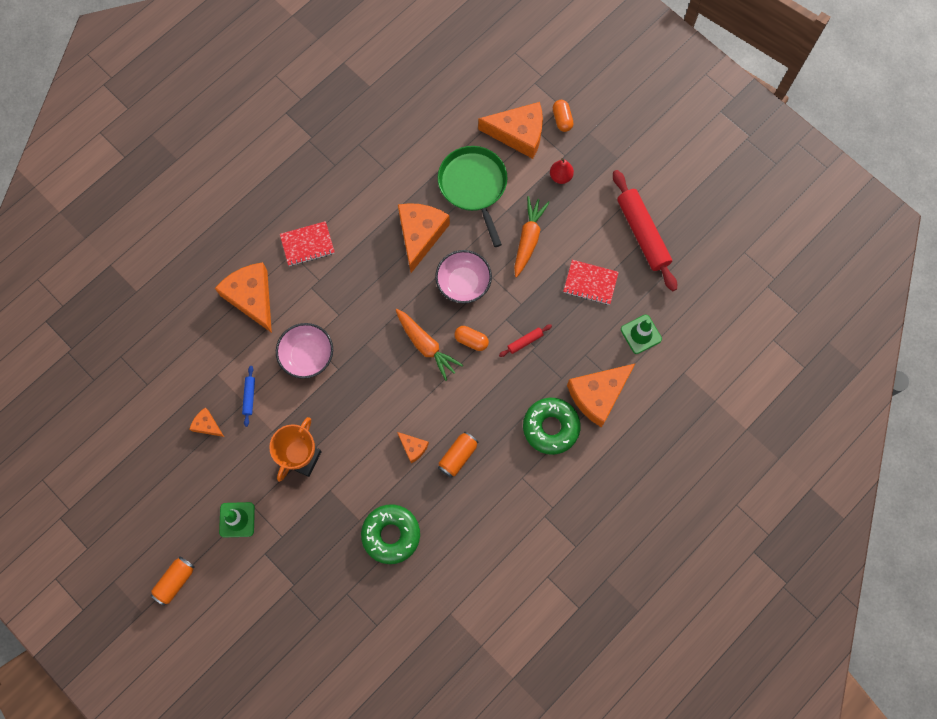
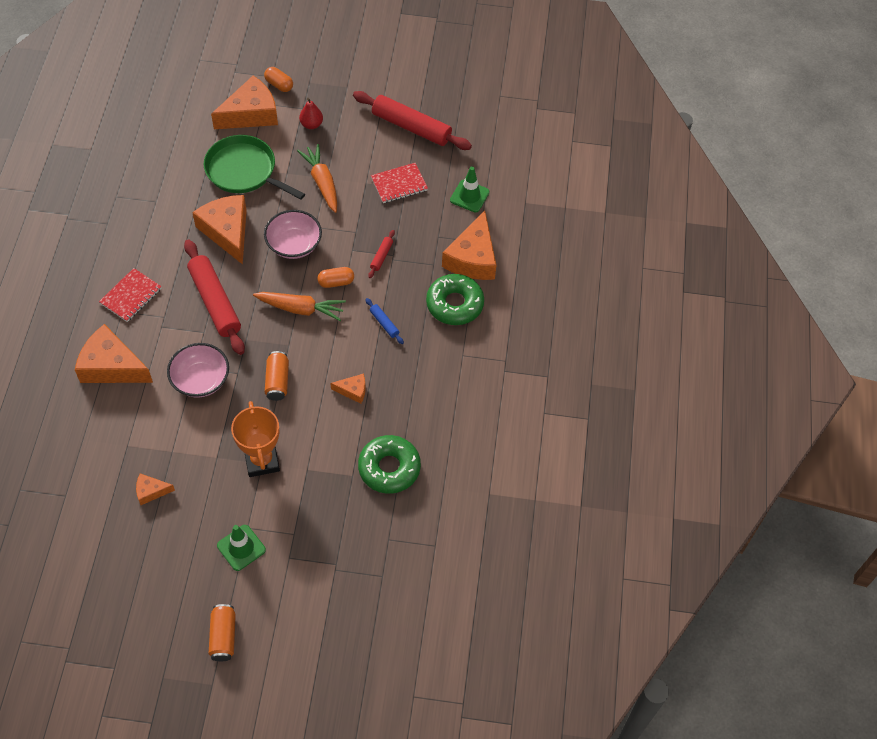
camera: 40 degrees left, 15 degrees down
blue rolling pin [242,366,255,427] -> blue rolling pin moved to [365,298,404,344]
orange can [438,432,479,478] -> orange can moved to [265,351,289,401]
none -> red rolling pin [184,239,245,355]

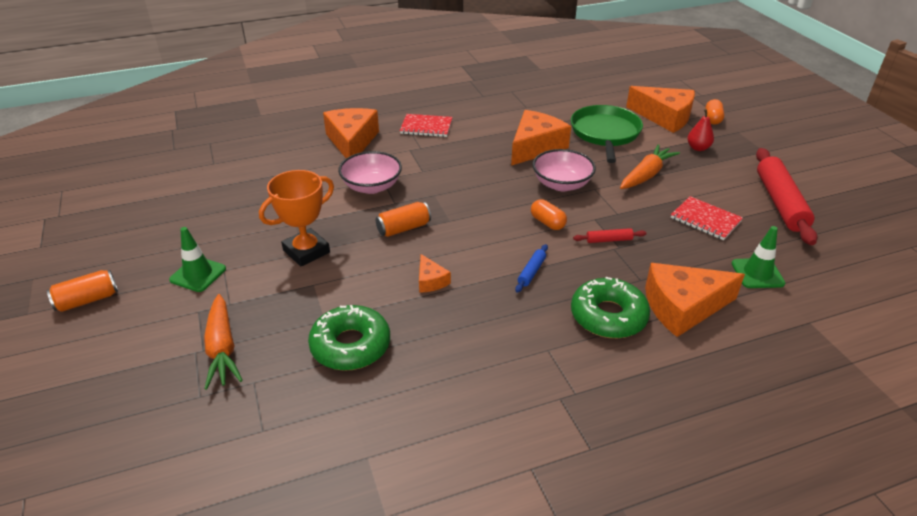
camera: 65 degrees right, 20 degrees down
orange cheese [136,473,175,505] -> none
red rolling pin [184,239,245,355] -> none
orange carrot [253,292,346,321] -> orange carrot moved to [204,294,243,390]

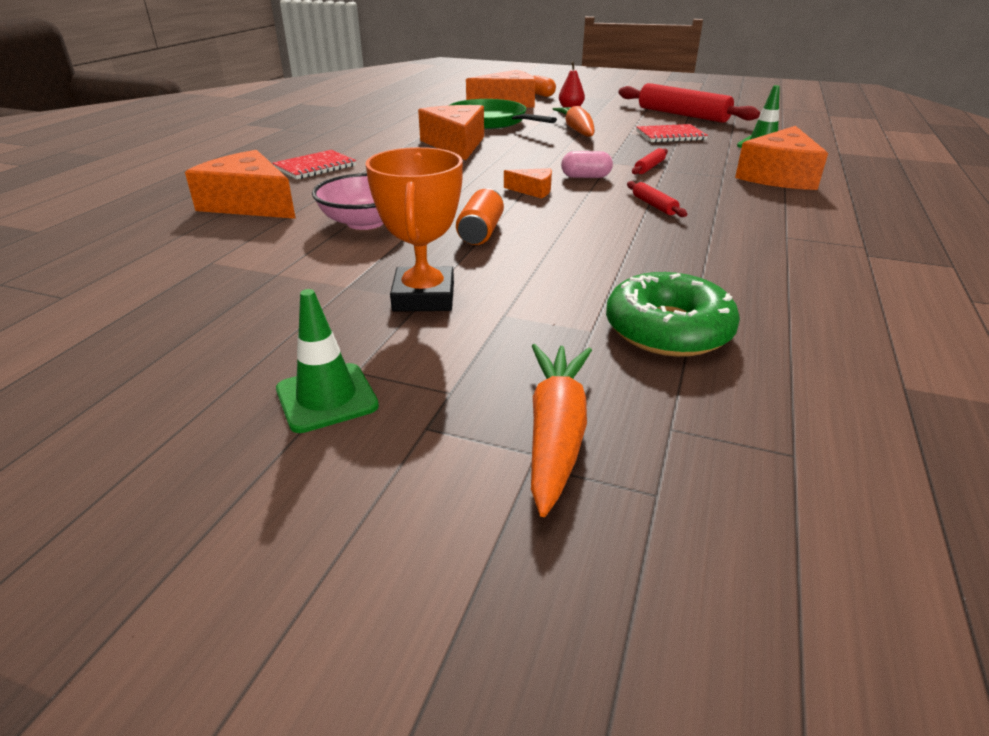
camera: 50 degrees left, 5 degrees down
orange can [47,270,118,312] -> none
orange carrot [204,294,243,390] -> orange carrot turned 105 degrees counterclockwise [531,344,592,517]
orange cheese [419,254,451,293] -> orange cheese moved to [504,168,552,199]
blue rolling pin [515,244,548,293] -> red rolling pin [627,181,687,217]
orange capsule [531,199,567,230] -> pink capsule [561,151,613,178]
pink bowl [532,149,596,191] -> none
green donut [571,277,650,338] -> none

